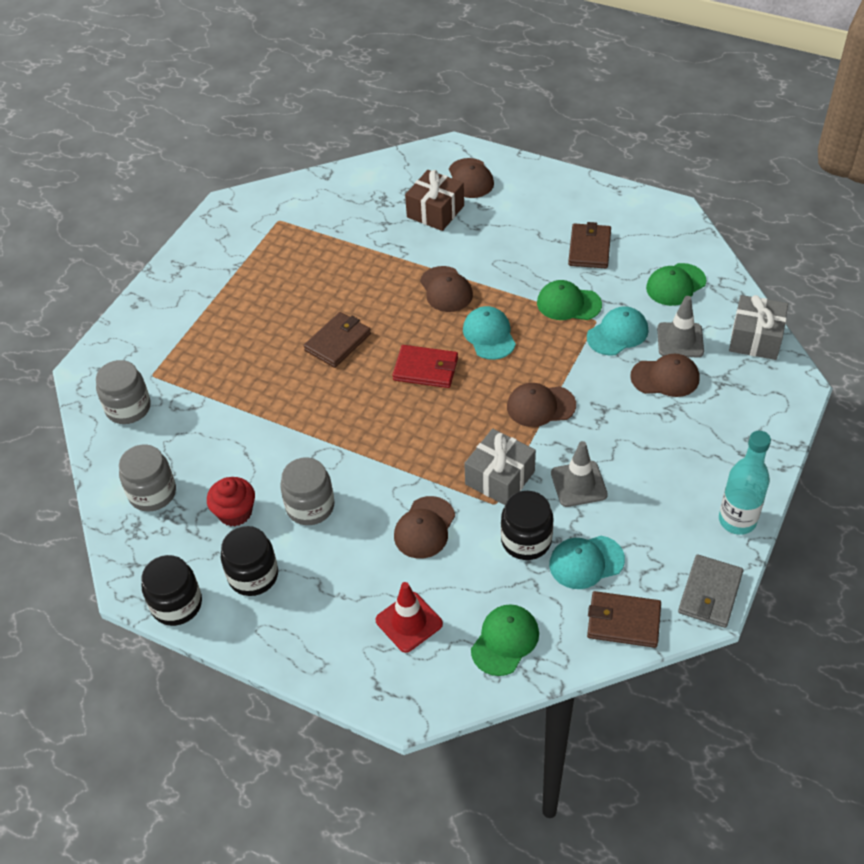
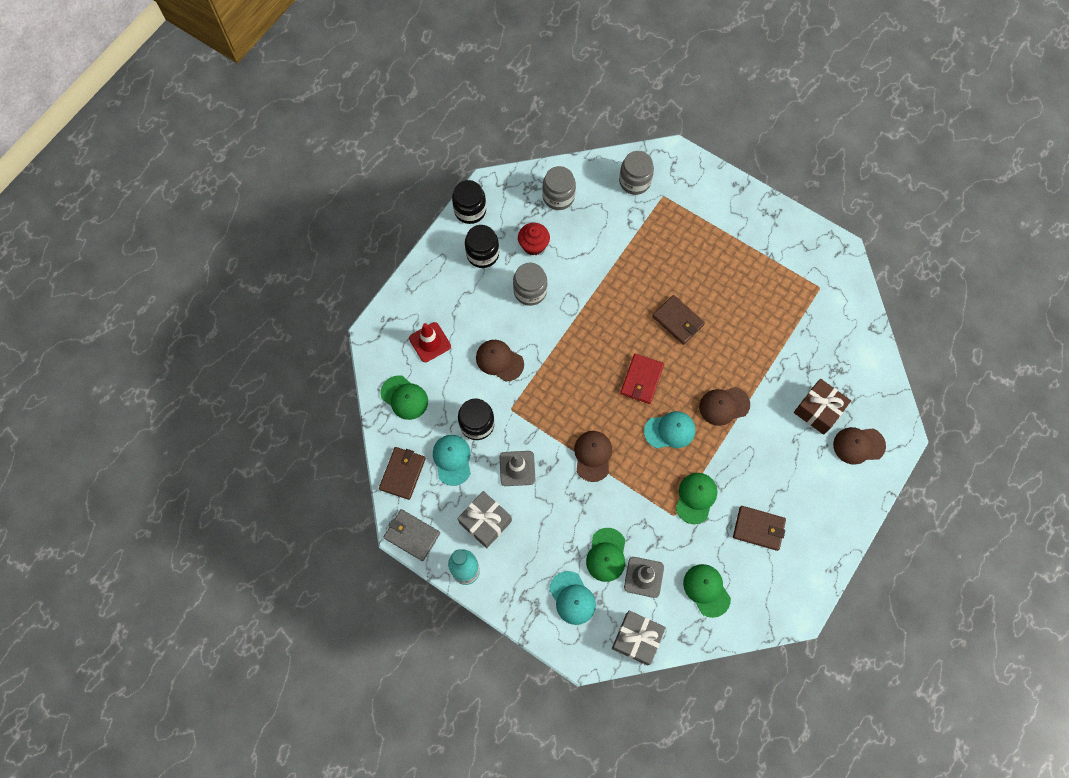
camera: 95 degrees right, 20 degrees up
grey gift [464,429,536,505] -> grey gift moved to [457,491,512,548]
turquoise cap [587,306,648,356] -> turquoise cap moved to [549,571,596,625]
brown cap [630,354,699,397] -> green cap [586,528,625,582]

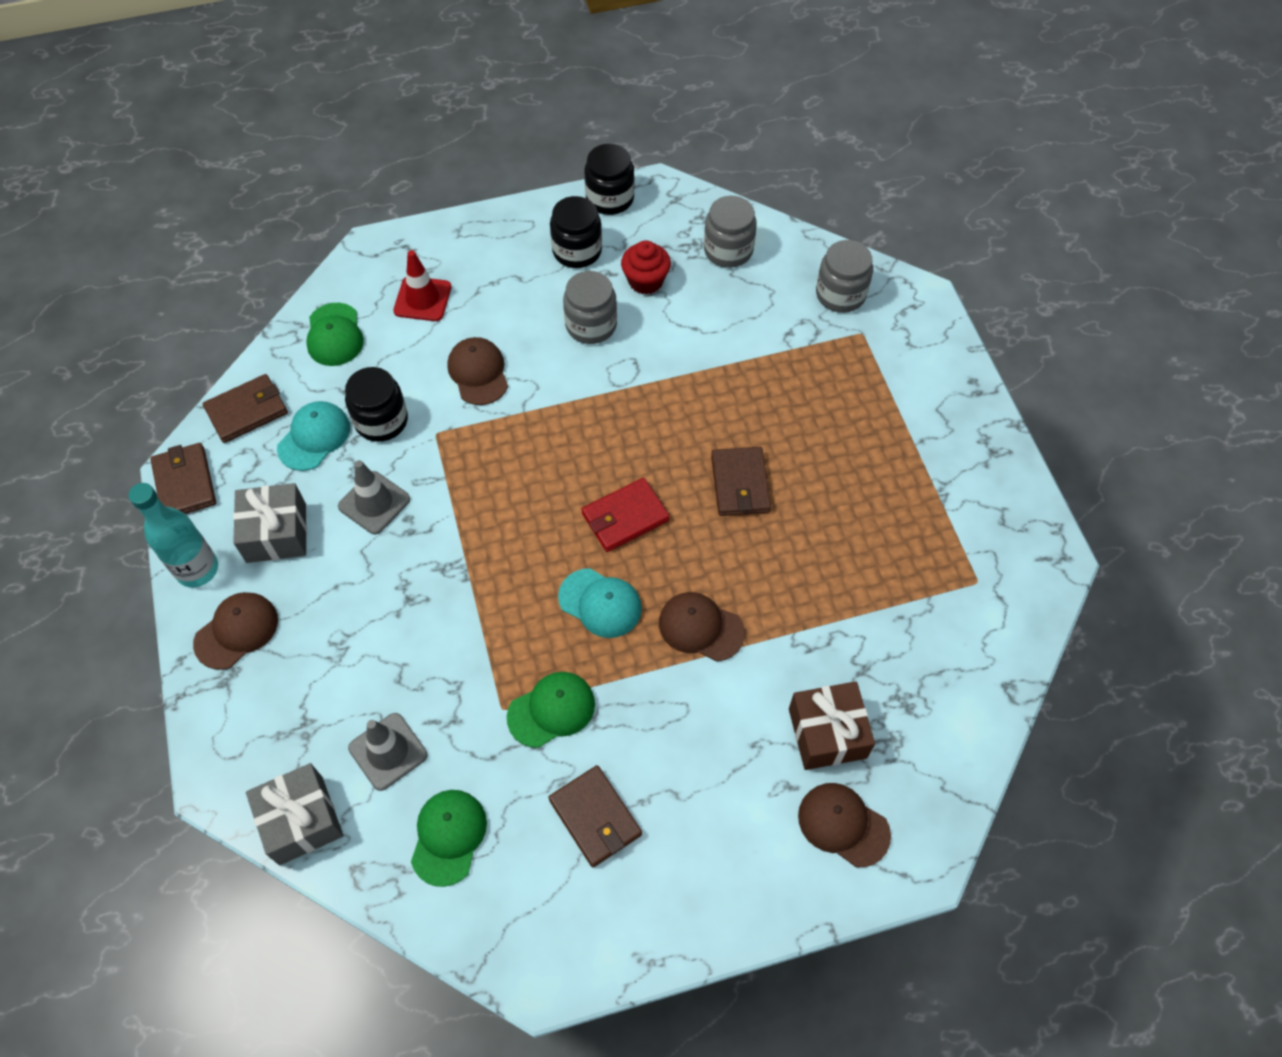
camera: 40 degrees right, 10 degrees down
grey wallet [383,509,440,561] -> brown wallet [150,443,216,514]
turquoise cap [549,571,596,625] -> none
brown cap [574,431,612,482] -> brown cap moved to [193,592,278,670]
green cap [586,528,625,582] -> none

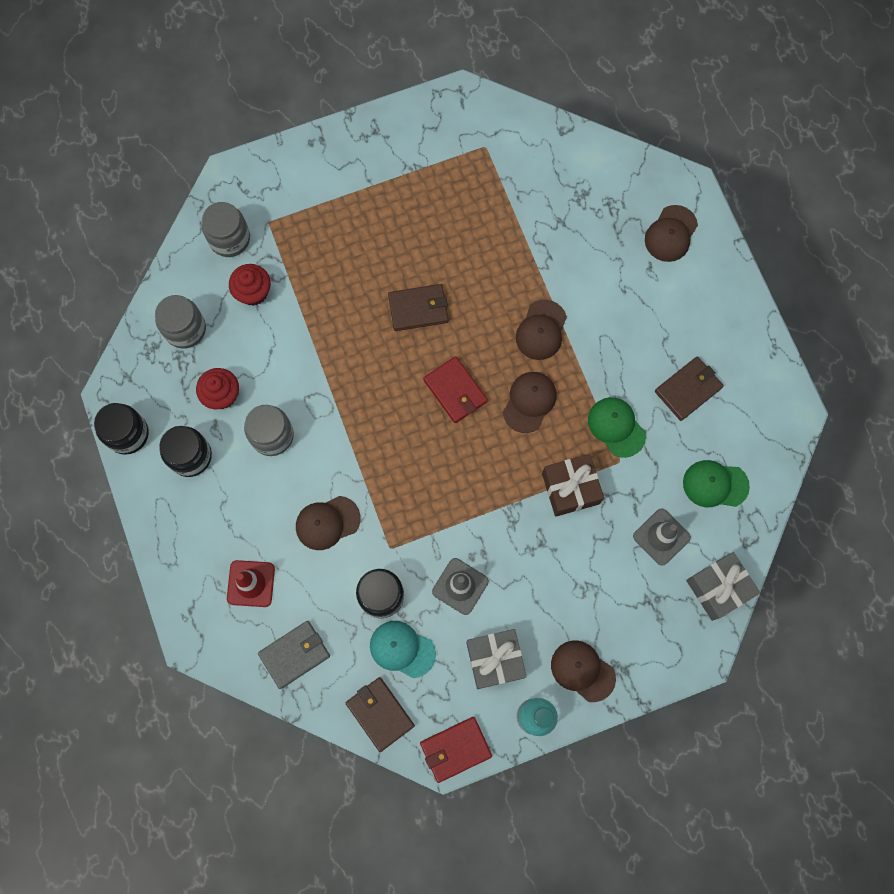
camera: 95 degrees left, 15 degrees up
brown wallet [150,443,216,514] -> red wallet [420,717,492,783]
green cap [306,303,364,366] -> grey wallet [258,621,330,689]
turquoise cap [558,568,642,638] -> brown cap [503,372,557,433]
brown gift [789,681,875,770] -> brown gift moved to [542,454,604,517]
none -> red cupcake [229,264,271,306]

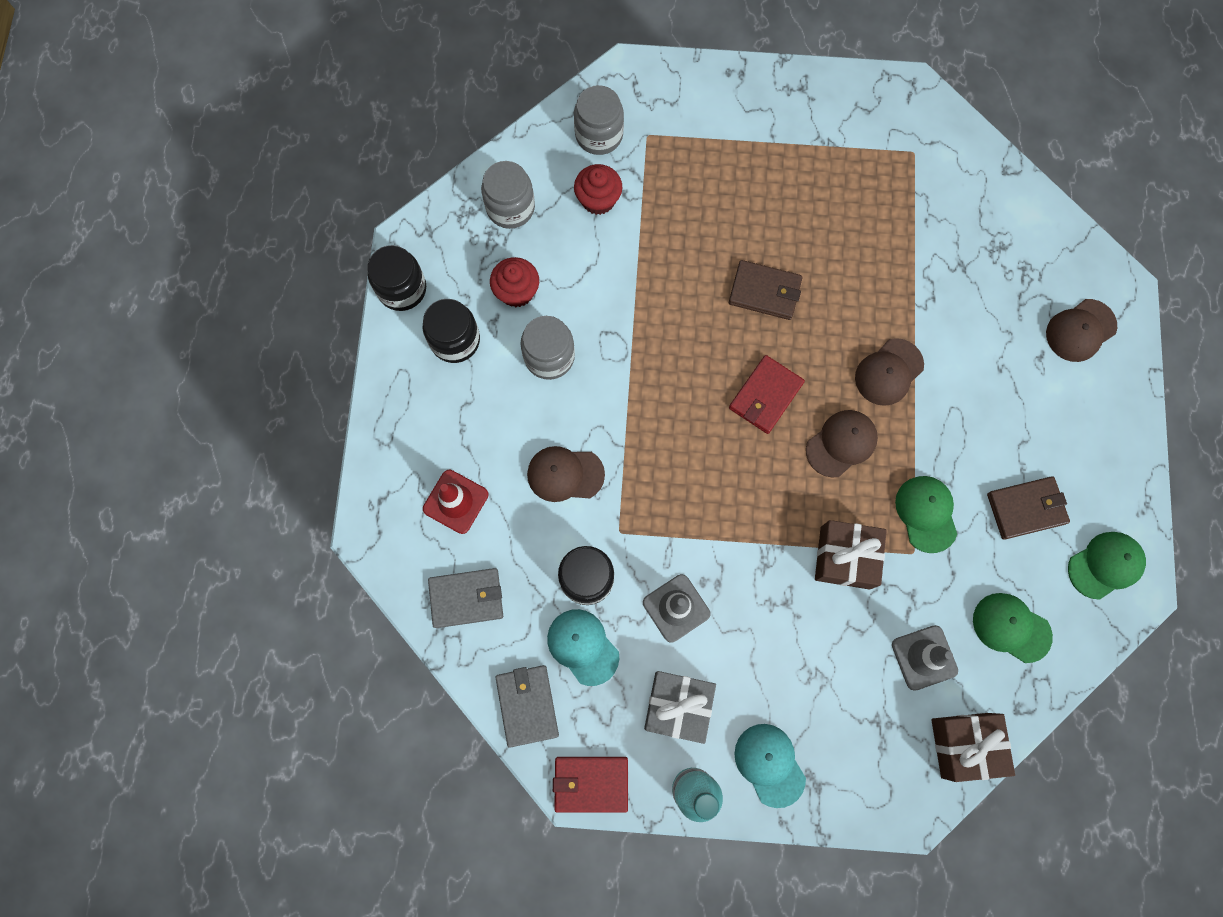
camera: 25 degrees right, 0 degrees up
brown wallet [346,677,415,752] -> grey wallet [496,665,559,748]
red wallet [423,356,488,423] -> red wallet turned 45 degrees clockwise [729,355,805,434]
brown cap [551,641,616,702] -> turquoise cap [734,724,806,808]
grey gift [686,552,760,621] -> brown gift [931,713,1015,782]
none -> green cap [1068,532,1146,600]

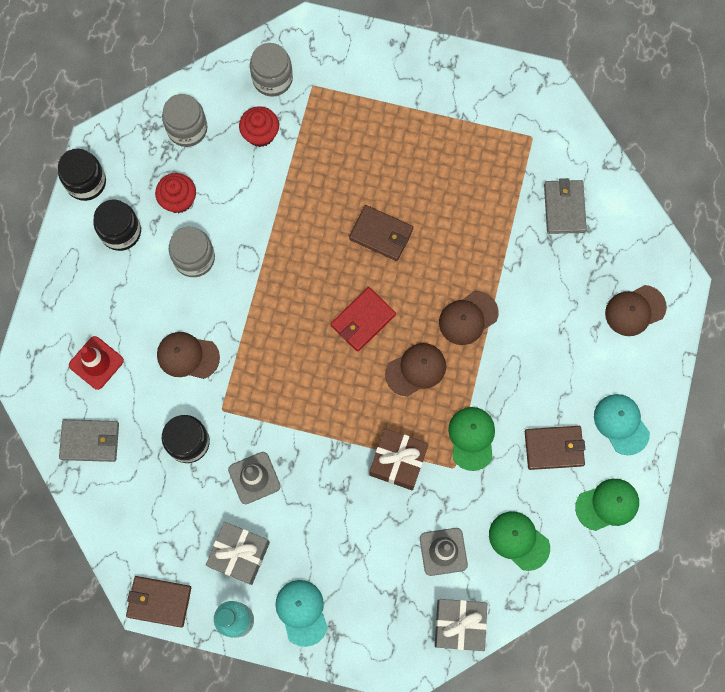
camera: 10 degrees right, 0 degrees up
grey wallet [496,665,559,748] -> grey wallet moved to [544,178,587,234]
turquoise cap [547,609,619,686] -> turquoise cap moved to [594,394,650,455]
red wallet [553,757,628,813] -> brown wallet [126,576,191,628]
brown gift [931,713,1015,782] -> grey gift [435,599,487,651]

